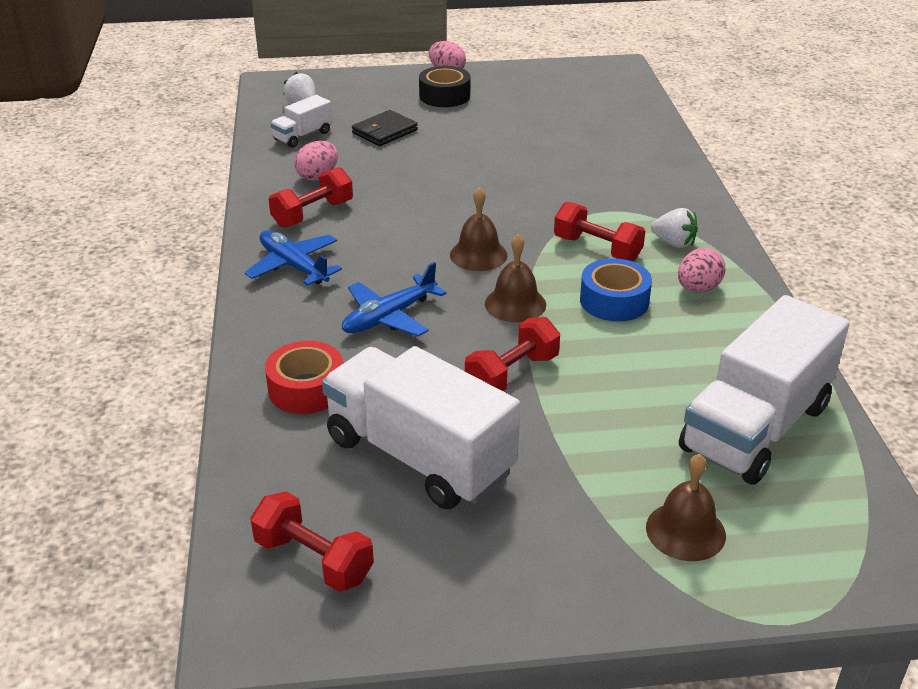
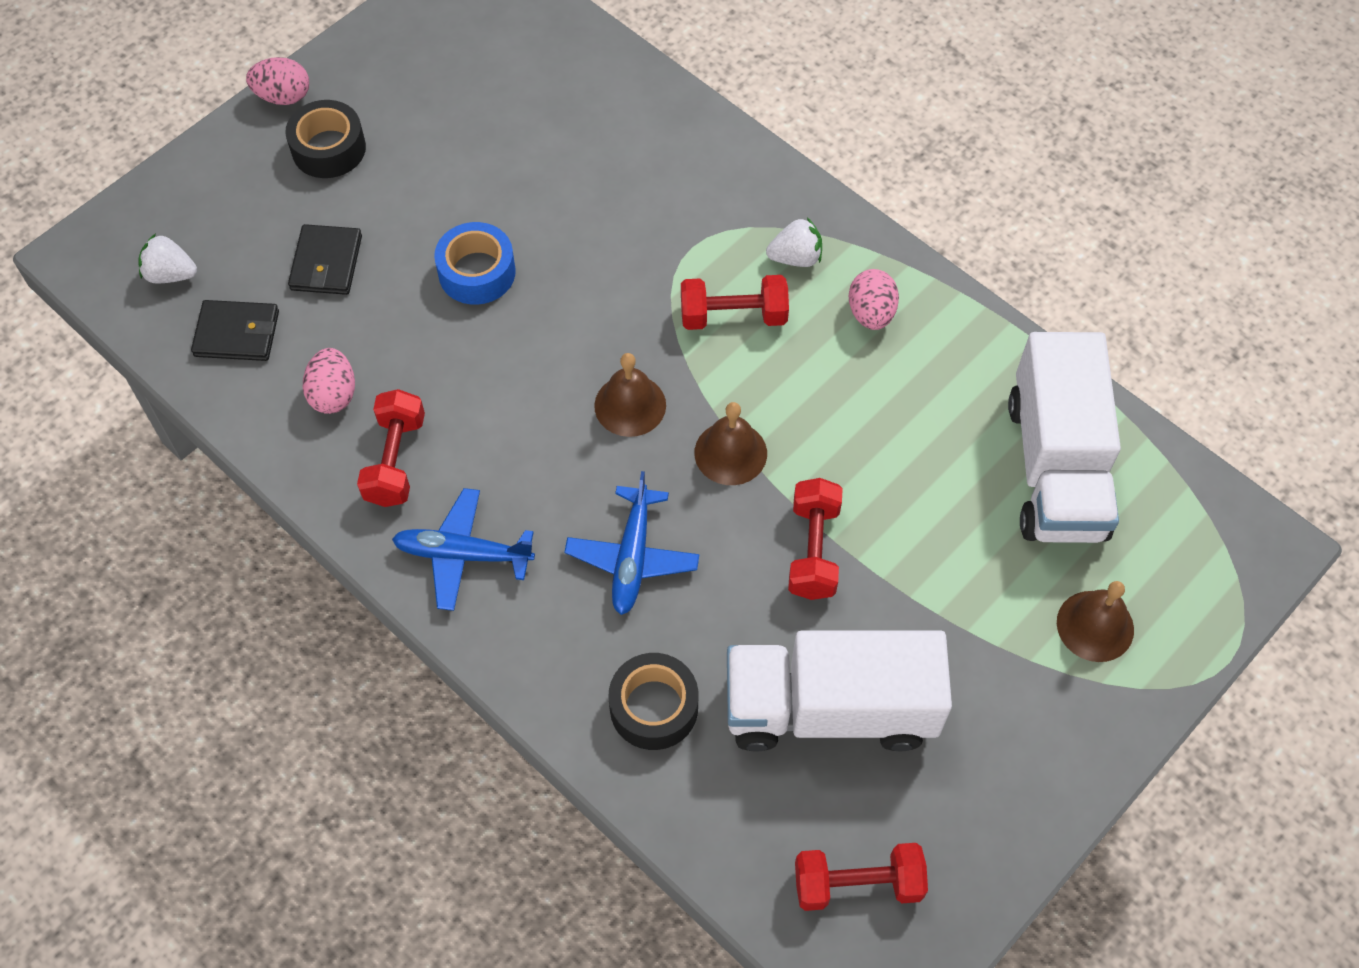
camera: 40 degrees left, 25 degrees up
red tape [265,341,343,414] -> black tape [608,653,698,750]
white truck [270,95,332,148] -> black wallet [191,300,279,361]
blue tape [580,258,652,322] -> blue tape moved to [434,222,516,305]

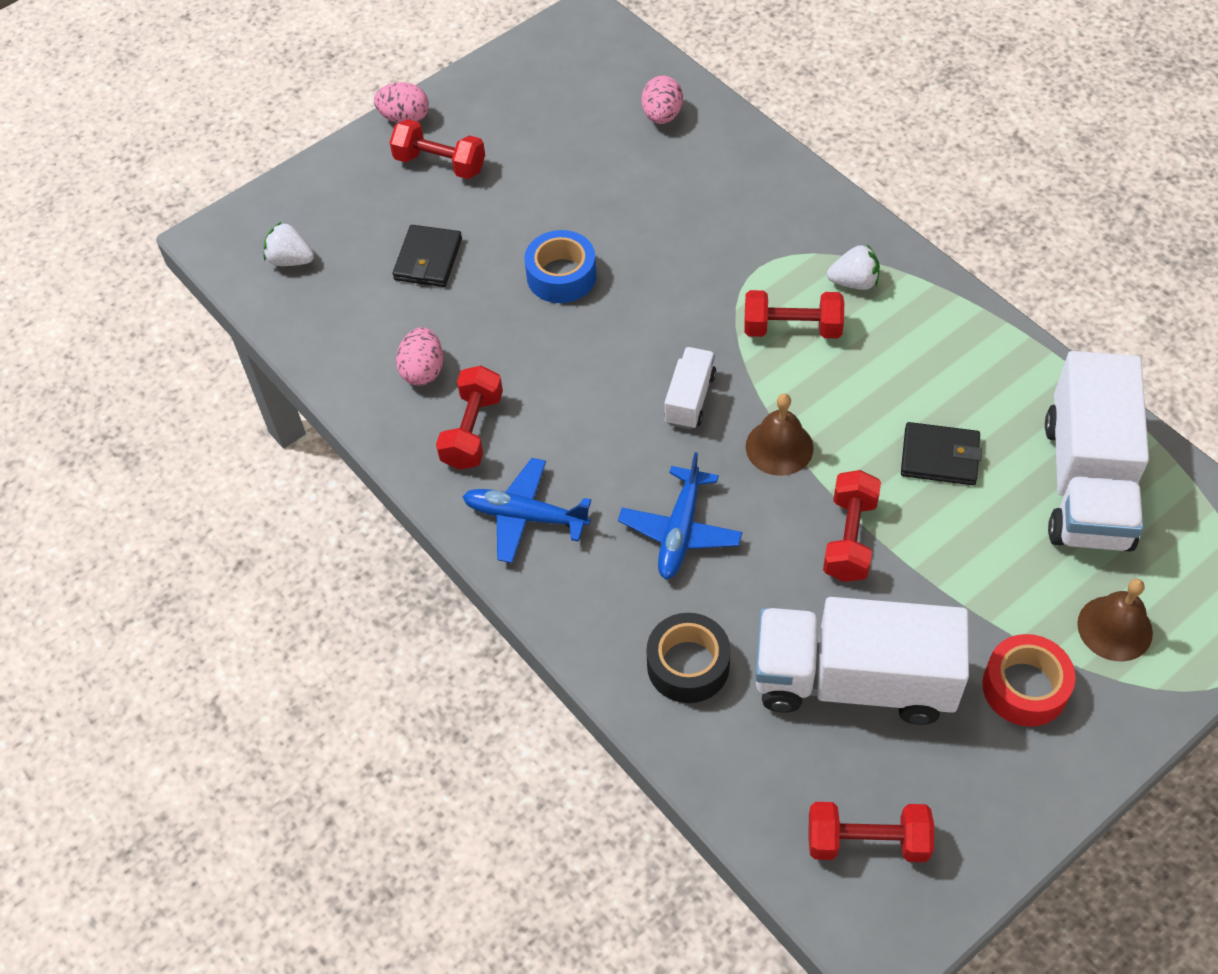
camera: 10 degrees right, 5 degrees down
black wallet [191,300,279,361] -> black wallet moved to [901,422,982,485]
black tape [285,100,366,178] -> red dumbbell [389,119,485,179]
brown bell [594,353,666,437] -> white truck [664,347,716,430]
pink egg [849,269,899,330] -> pink egg moved to [642,75,683,124]
none -> red tape [982,634,1076,727]

